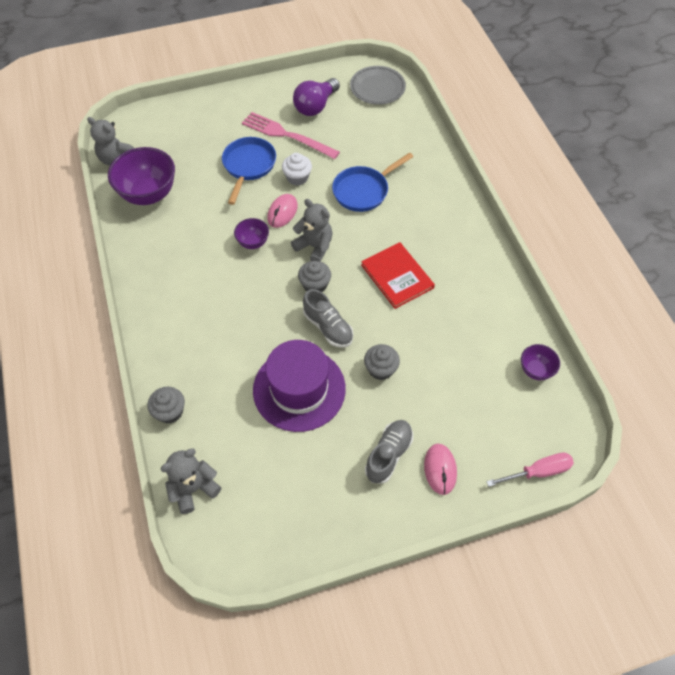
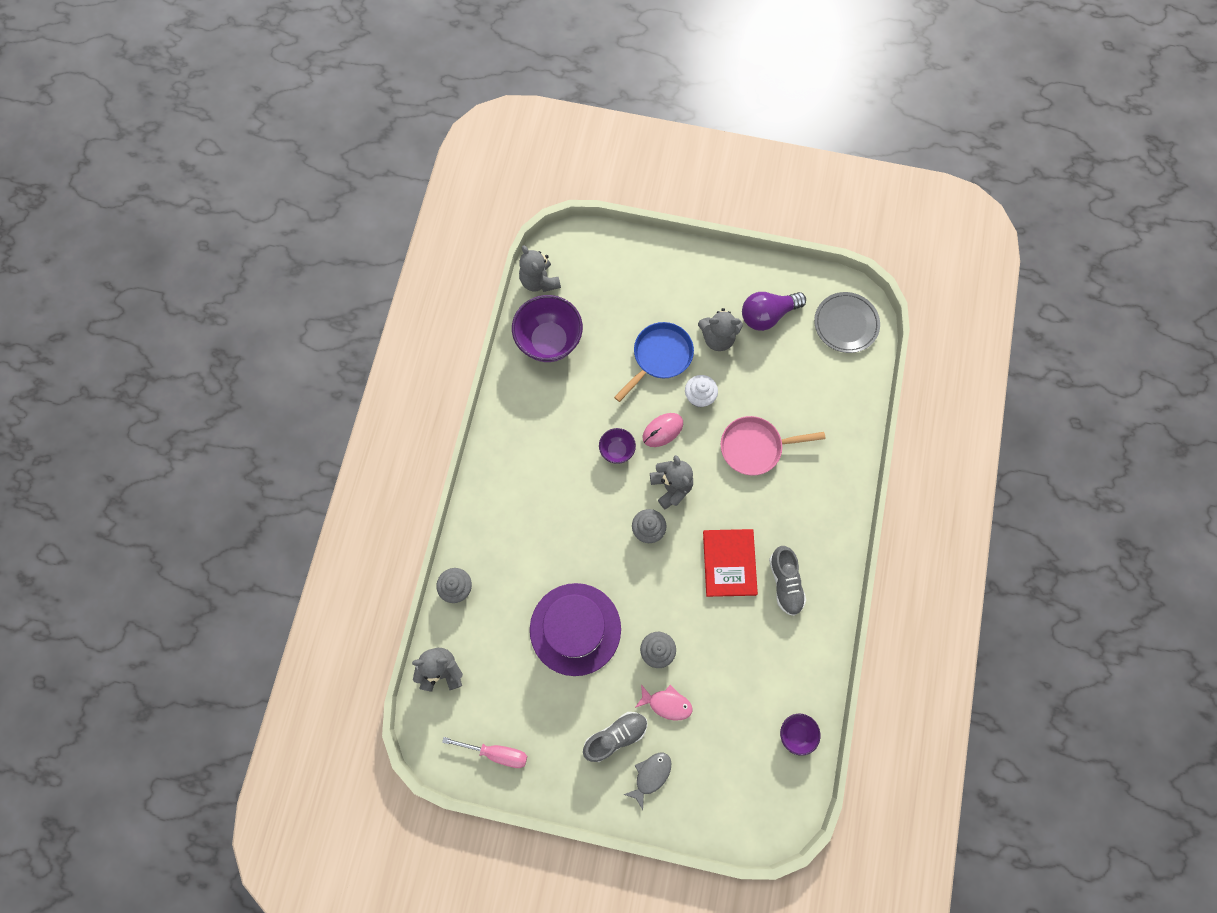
camera: 30 degrees right, 15 degrees up
pink fork [242,112,340,159] -> grey teddy bear [698,308,743,351]
grey shoe [303,289,353,348] -> grey shoe moved to [769,546,806,616]
blue pan [332,153,413,212] -> pink pan [721,416,826,476]
pink mouse [424,444,457,495] -> grey fish [623,752,672,810]
pink screwdriver [486,453,574,487] -> pink screwdriver moved to [442,737,527,768]
none -> pink fish [635,684,692,720]

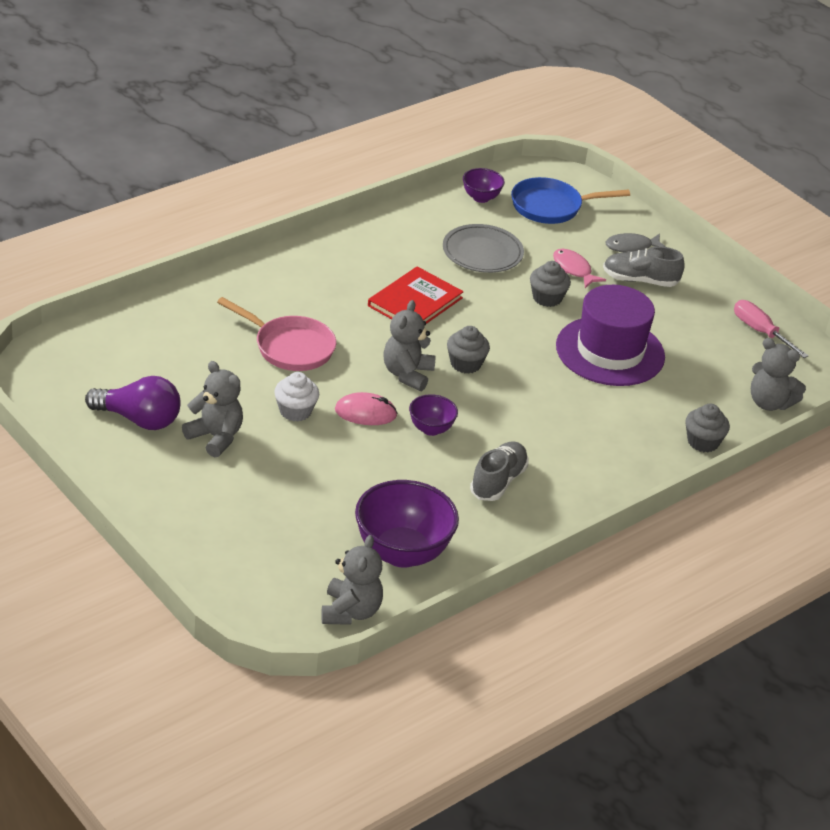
camera: 145 degrees left, 35 degrees down
blue pan [614,322,694,402] -> blue pan moved to [511,177,630,224]
grey shoe [769,546,806,616] -> grey shoe moved to [470,441,529,501]
grey plate [814,292,880,353] -> grey plate moved to [443,224,524,273]

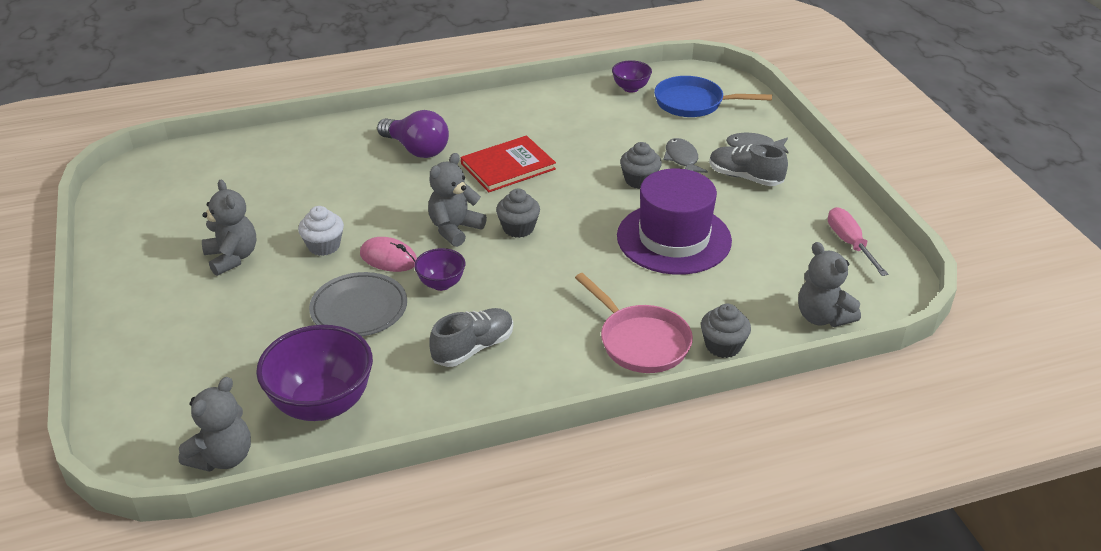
camera: 25 degrees right, 0 degrees up
purple light bulb [85,376,180,430] -> purple light bulb moved to [377,110,449,158]
pink pan [217,297,336,371] -> pink pan moved to [575,273,693,373]
grey plate [443,224,524,273] -> grey plate moved to [309,272,407,336]
pink fish [553,249,606,288] -> grey fish [663,138,708,173]

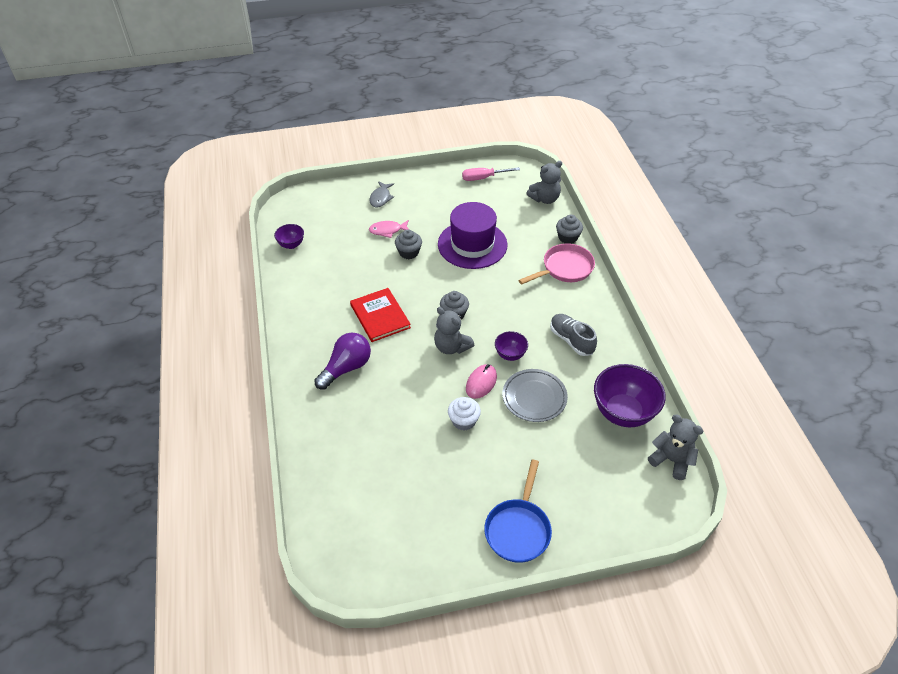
camera: 85 degrees left, 10 degrees up
grey teddy bear [202,180,256,276] -> none
blue pan [654,76,772,117] -> blue pan moved to [484,460,552,563]
grey fish [663,138,708,173] -> pink fish [369,220,409,238]
grey shoe [709,143,788,186] -> none

